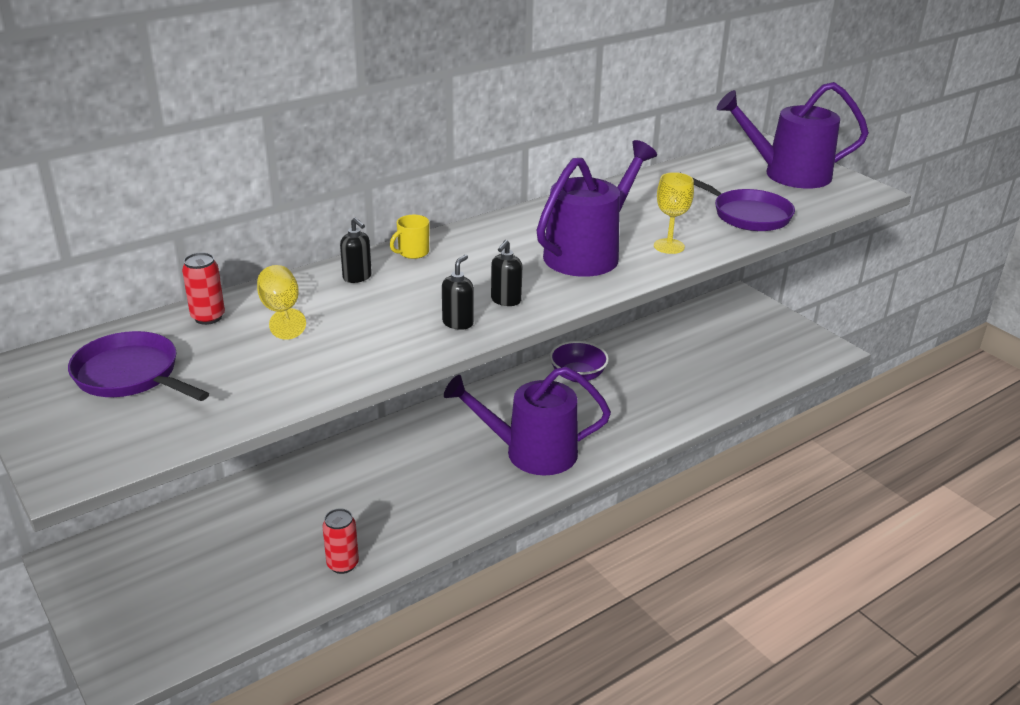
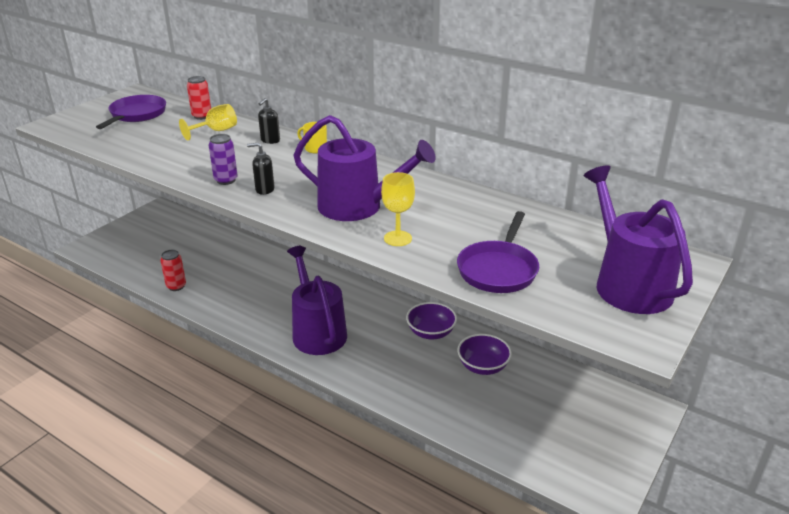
camera: 70 degrees right, 0 degrees up
black soap dispenser [442,255,474,330] -> purple can [209,134,238,185]
none -> purple bowl [457,334,512,375]

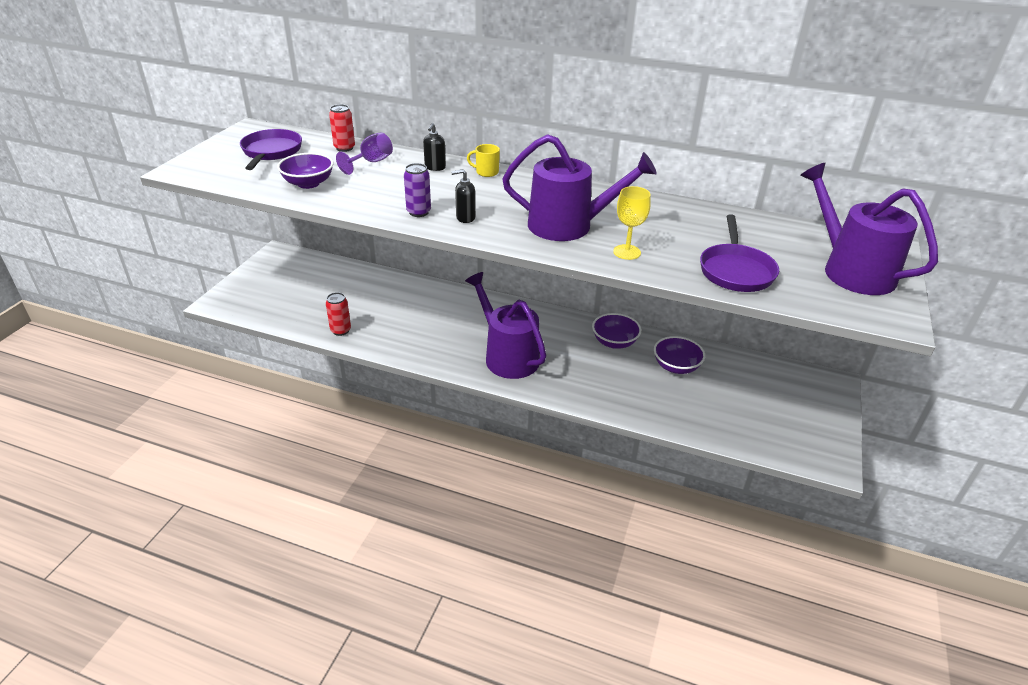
camera: 15 degrees left, 5 degrees up
yellow goblet [179,104,237,140] -> purple goblet [336,132,393,175]
none -> purple bowl [277,153,334,189]

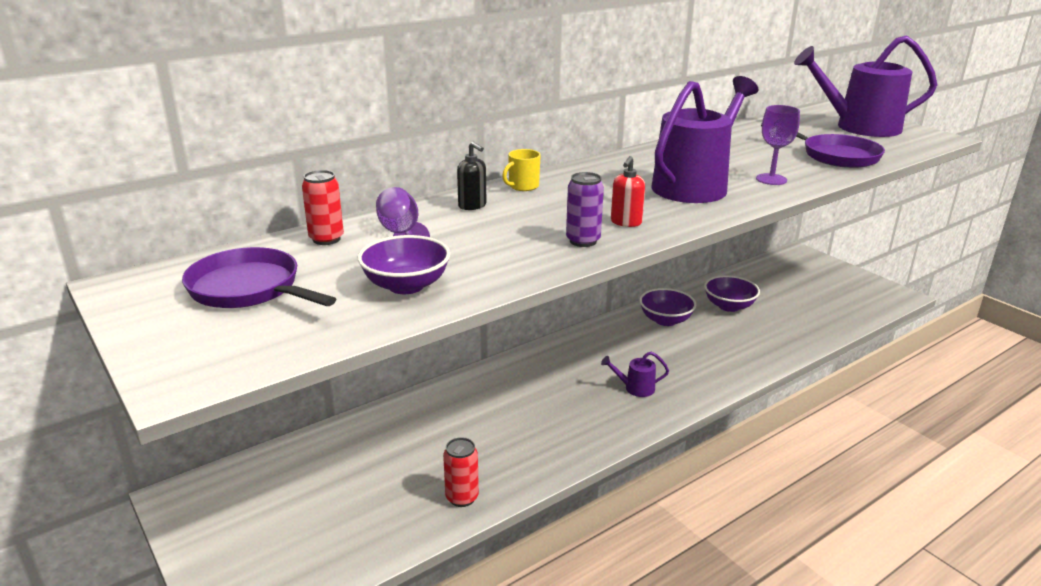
camera: 55 degrees left, 10 degrees down
black soap dispenser [451,169,475,223] -> red soap dispenser [611,156,645,227]
purple watering can [465,272,546,379] -> purple watering can [601,352,669,397], size x0.42
yellow goblet [613,186,651,260] -> purple goblet [756,105,800,185]

